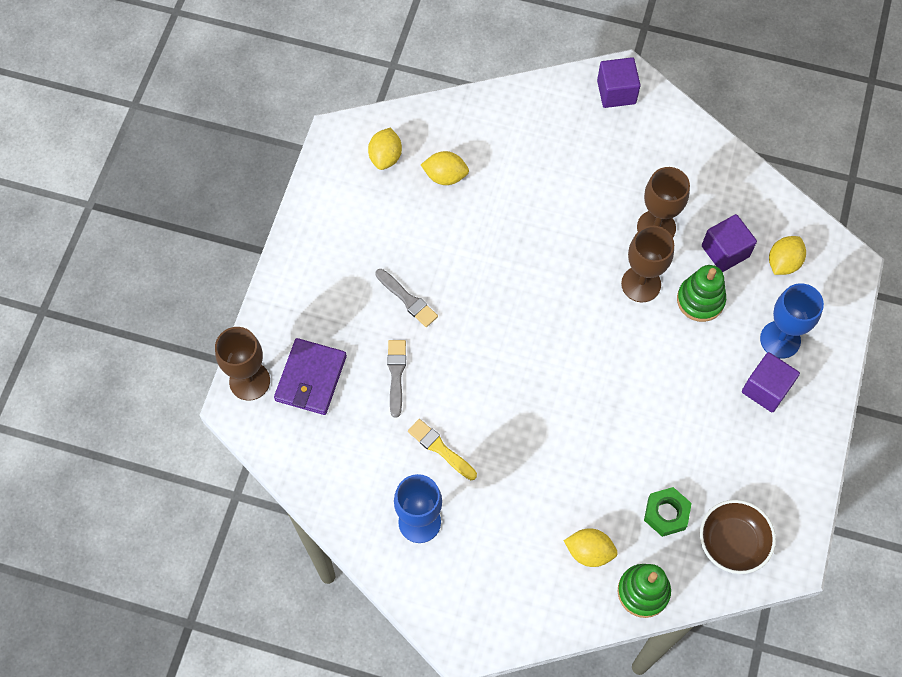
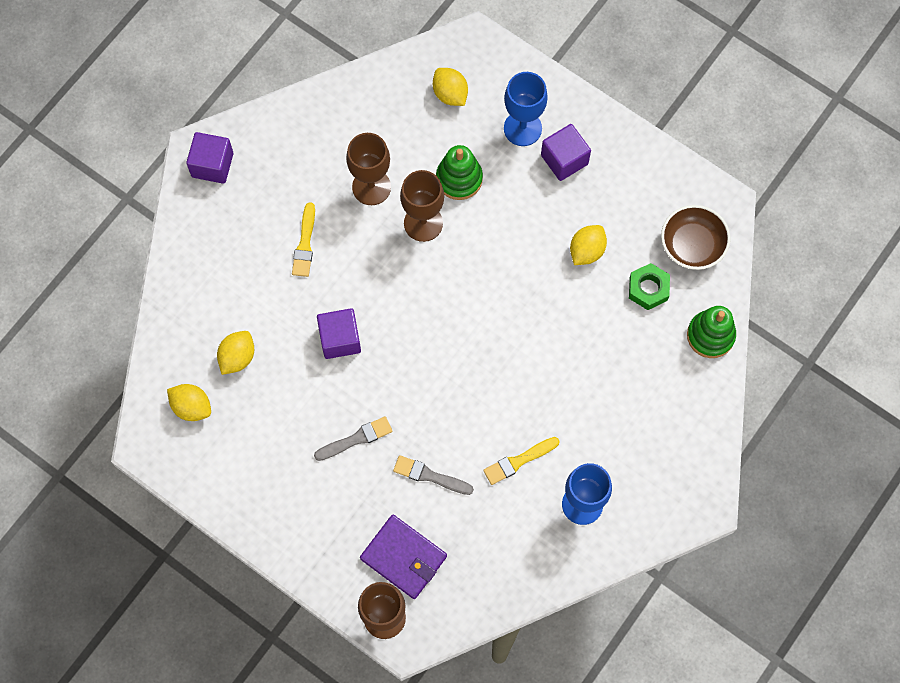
camera: 70 degrees left, 5 degrees up
yellow lemon [564,528,618,567] -> yellow lemon moved to [570,225,607,265]
purple cube [702,214,757,272] -> purple cube moved to [317,308,361,359]
none -> yellow brush [292,202,315,277]

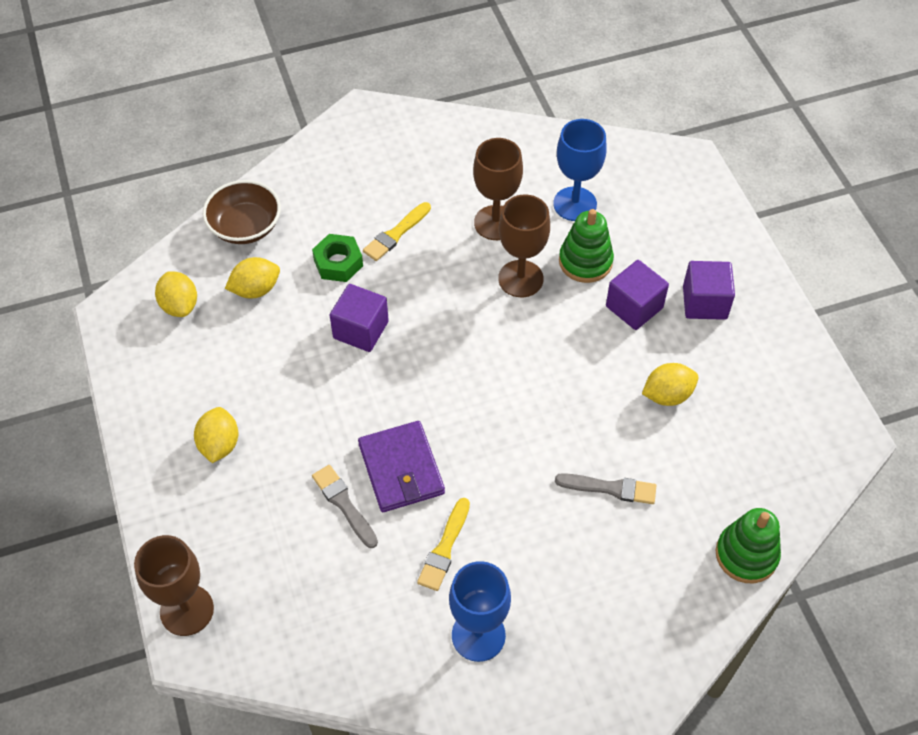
camera: 35 degrees right, 15 degrees down
purple cube [186,132,233,184] -> purple cube moved to [606,260,669,330]
grey brush [314,416,393,461] -> grey brush moved to [555,473,656,504]
purple wallet [360,515,447,599] -> purple wallet moved to [358,421,445,512]
yellow lemon [433,68,468,106] -> yellow lemon moved to [194,407,238,463]
yellow brush [483,437,559,485] -> yellow brush turned 75 degrees counterclockwise [417,498,470,591]
blue goblet [504,72,548,146] -> blue goblet moved to [553,119,607,221]
green nut [629,263,670,310] -> green nut moved to [312,234,363,282]
brown bowl [661,205,731,270] -> brown bowl moved to [203,180,281,244]

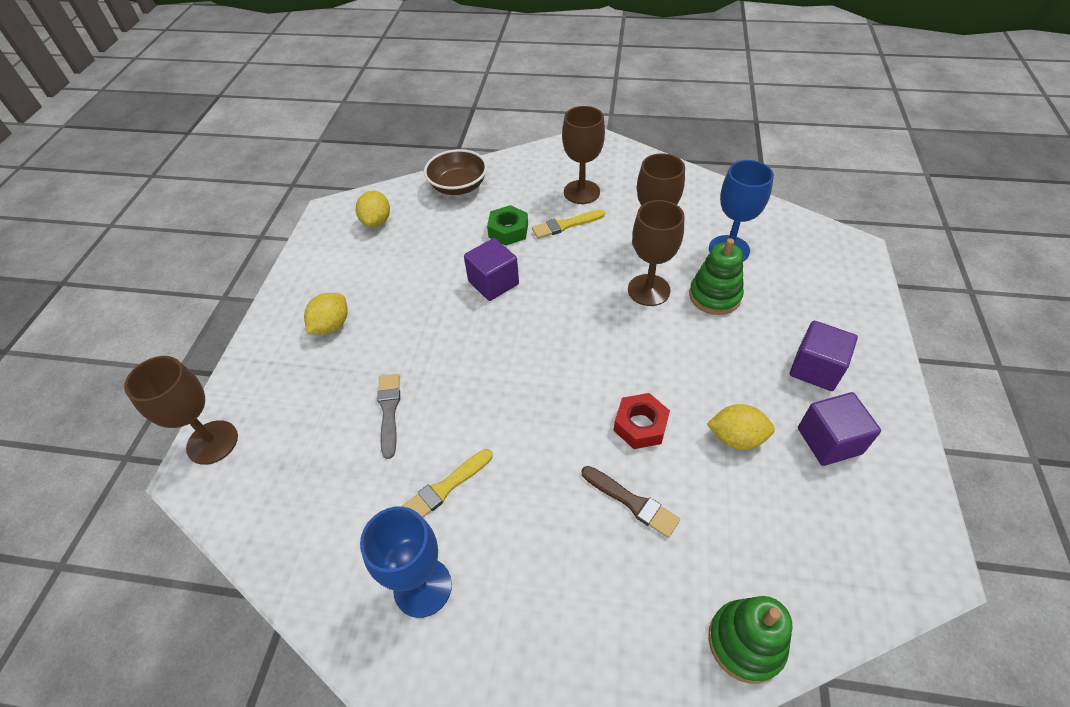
camera: 30 degrees right, 5 degrees down
yellow lemon [225,257,280,298] -> none
purple wallet [358,421,445,512] -> none
grey brush [555,473,656,504] -> brown brush [582,466,680,538]
purple cube [606,260,669,330] -> purple cube moved to [798,392,881,466]
none -> brown goblet [562,106,605,204]
none -> red nut [614,393,670,449]

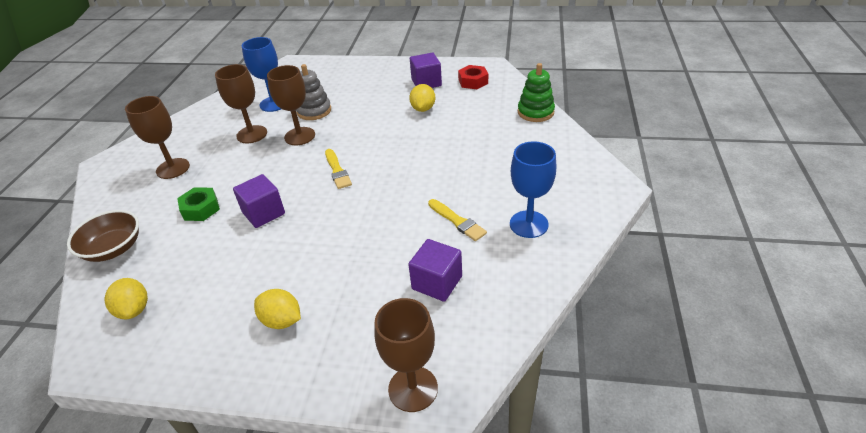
camera: 90 degrees left, 10 degrees down
yellow lemon [356,191,390,227] -> yellow lemon turned 60 degrees clockwise [104,278,148,319]
grey brush [377,374,400,459] -> none
yellow brush [532,209,605,239] -> yellow brush moved to [325,149,352,189]
brown brush [582,466,680,538] -> none
red nut [614,393,670,449] -> red nut moved to [458,65,488,89]
green stacking toy [689,238,744,315] -> grey stacking toy [296,64,331,120]
purple cube [790,321,858,391] -> purple cube moved to [408,239,462,302]

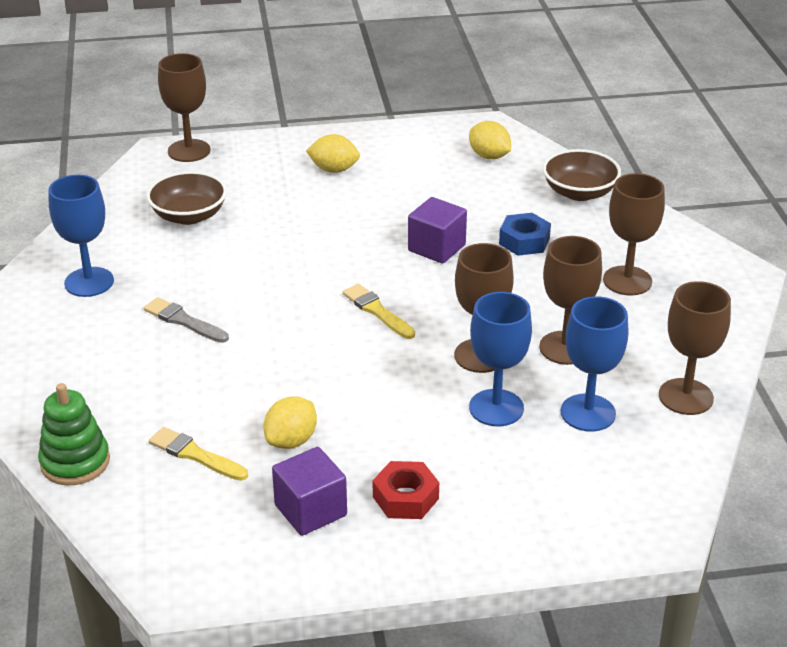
camera: 160 degrees right, 5 degrees down
green nut [177,187,220,221] -> blue nut [499,213,551,256]
grey stacking toy [296,64,331,120] -> blue goblet [469,292,532,426]
purple cube [408,239,462,302] -> brown bowl [146,171,227,225]
yellow lemon [409,84,435,112] -> yellow lemon turned 45 degrees clockwise [263,396,317,449]
yellow brush [428,199,487,241] -> yellow brush moved to [149,427,248,481]
red nut [458,65,488,89] -> red nut moved to [373,461,439,519]
none -> grey brush [144,297,229,343]
none -> brown goblet [659,281,731,415]

